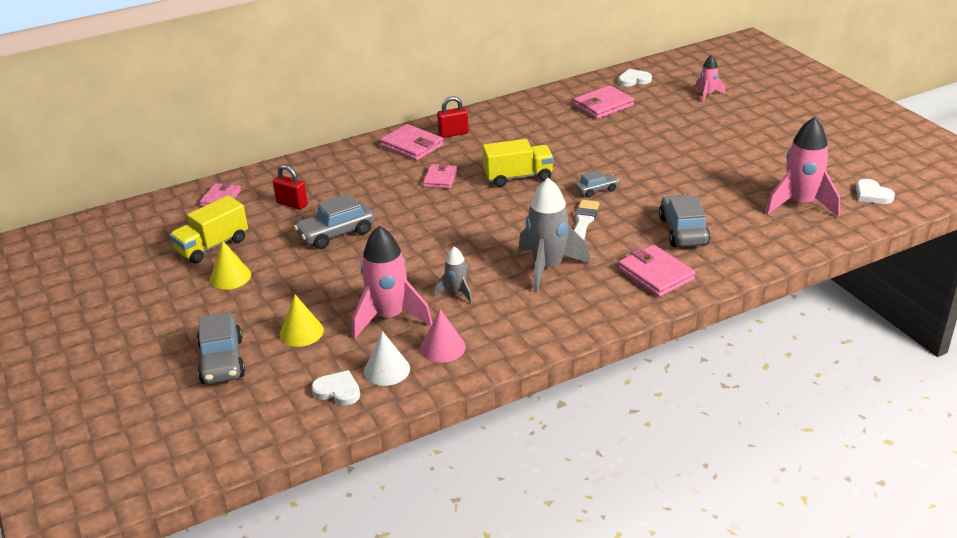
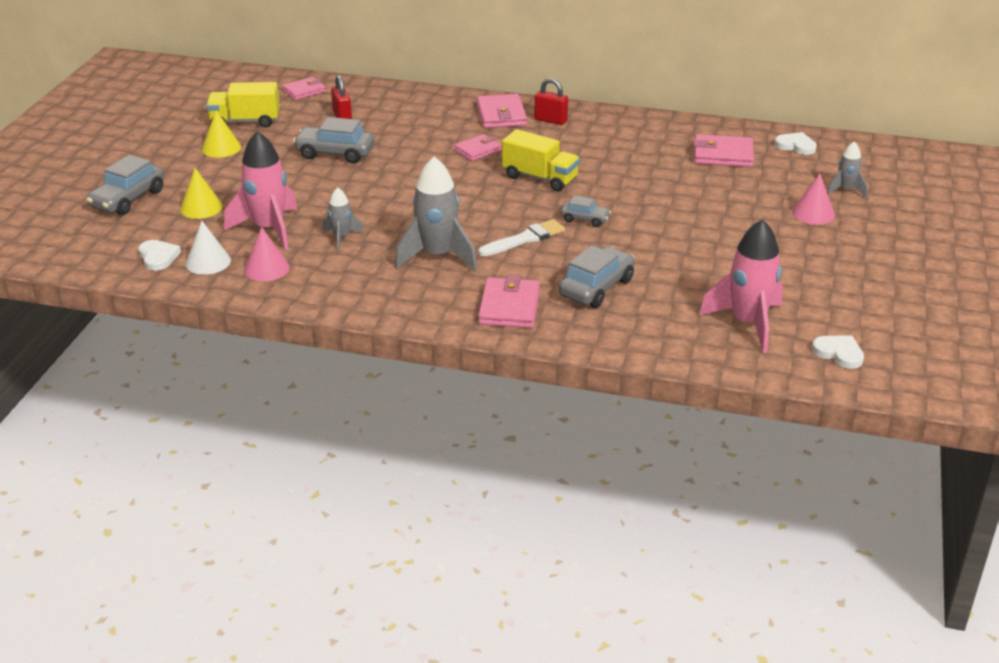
camera: 40 degrees right, 0 degrees up
pink rocket [695,55,725,103] -> grey rocket [827,141,867,197]
white heart [856,179,895,204] -> white heart turned 120 degrees clockwise [812,335,864,369]
none -> pink cone [792,174,835,225]

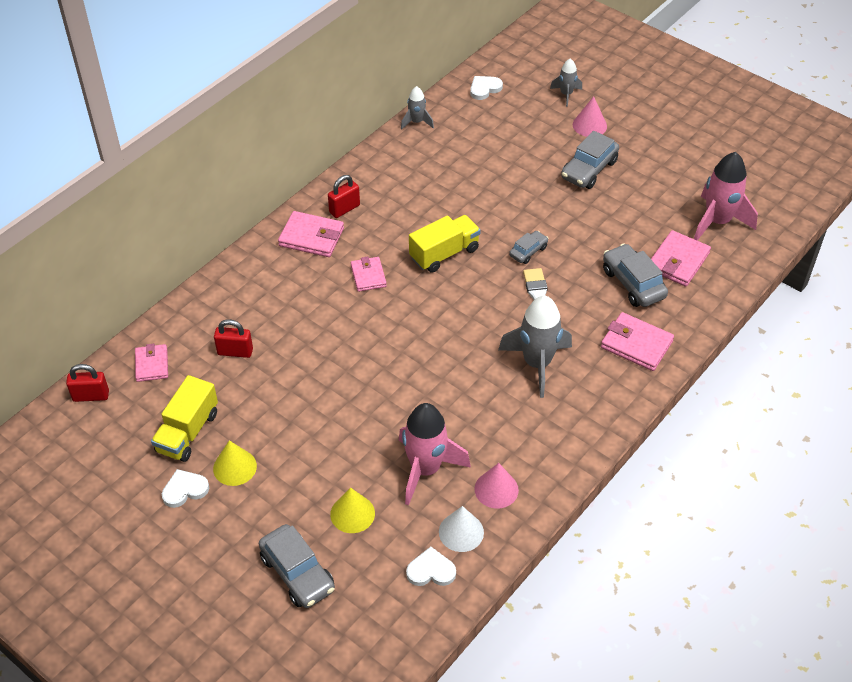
camera: 65 degrees left, 15 degrees up
grey car [293,117,374,164] -> grey car moved to [561,131,619,189]
grey rocket [323,187,364,251] -> grey rocket moved to [401,86,434,130]
pink wallet [694,134,754,167] -> pink wallet moved to [651,230,711,287]
white heart [812,335,864,369] -> white heart moved to [162,469,209,508]
none -> red padlock [66,364,109,402]

